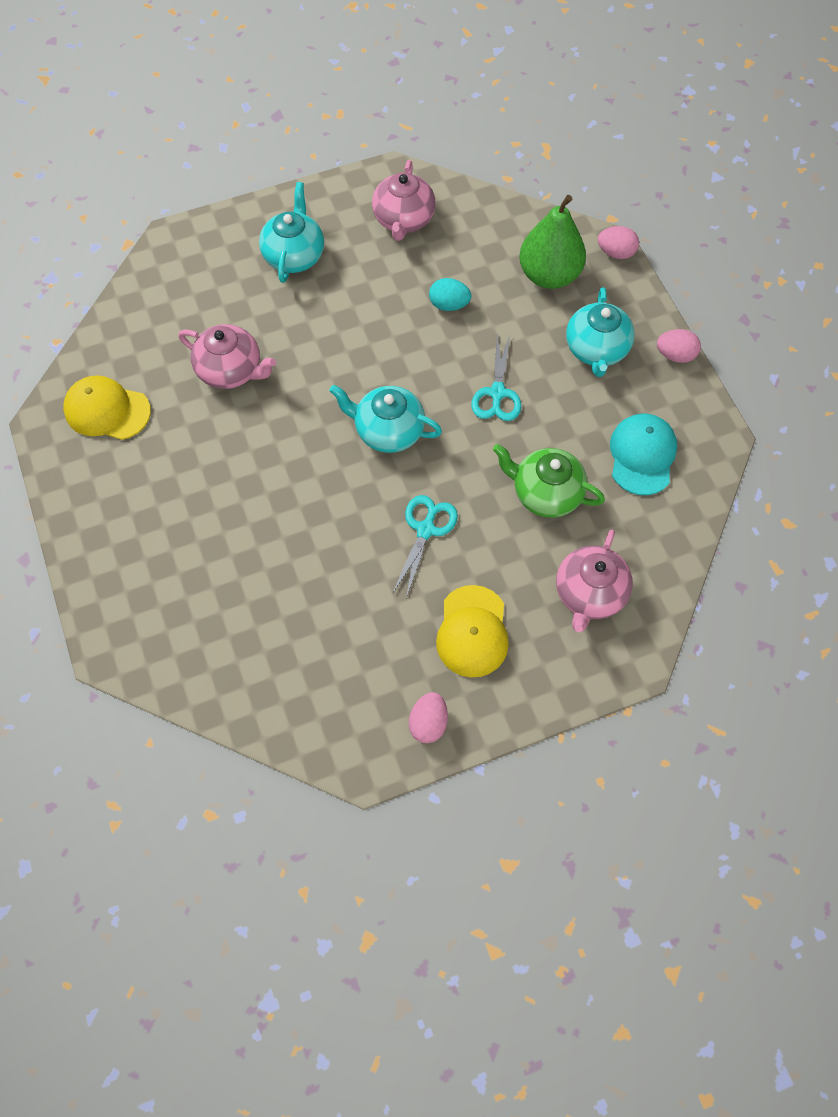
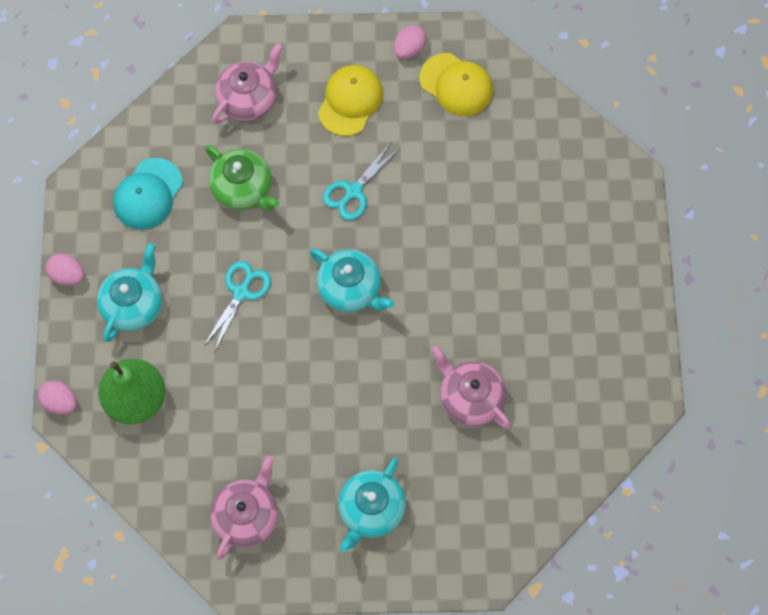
camera: 160 degrees left, 5 degrees up
yellow cap [63,375,151,440] -> yellow cap moved to [420,53,493,116]
turquoise egg [429,278,471,311] -> none

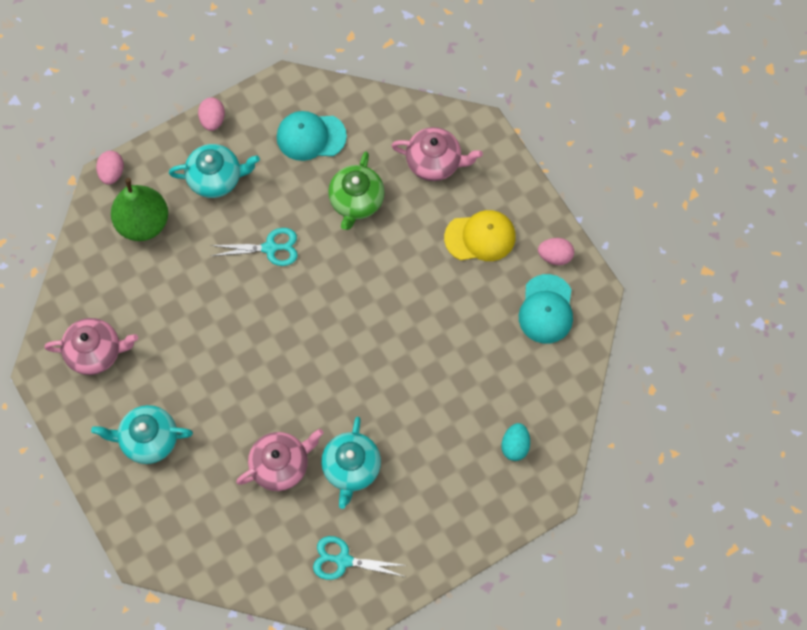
camera: 60 degrees right, 0 degrees up
turquoise teapot [310,248,394,312] -> turquoise teapot moved to [321,417,381,509]
turquoise scissors [323,142,400,220] -> turquoise scissors moved to [313,536,408,580]
yellow cap [420,53,493,116] -> turquoise cap [519,274,573,344]
pink teapot [431,346,511,429] -> pink teapot turned 45 degrees clockwise [236,429,324,491]
none -> turquoise egg [501,423,530,461]

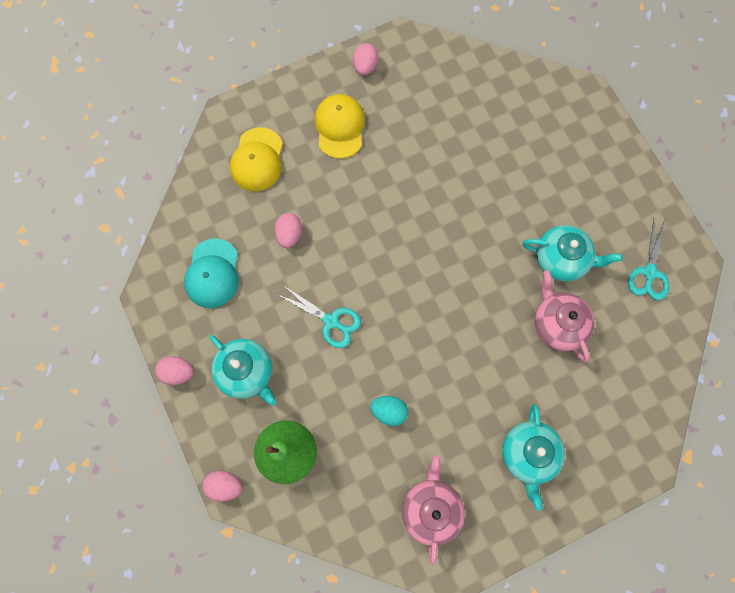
camera: 85 degrees left, 5 degrees up
turquoise teapot [169,144,260,198] -> turquoise teapot turned 135 degrees clockwise [210,335,276,406]
turquoise scissors [210,228,298,266] -> turquoise scissors turned 120 degrees clockwise [279,285,361,348]
green teapot [328,152,385,230] -> pink egg [275,213,302,248]
pink teapot [391,127,483,181] -> yellow cap [230,127,283,191]
turquoise egg [501,423,530,461] -> turquoise egg moved to [370,396,408,426]
turquoise cap [519,274,573,344] -> none

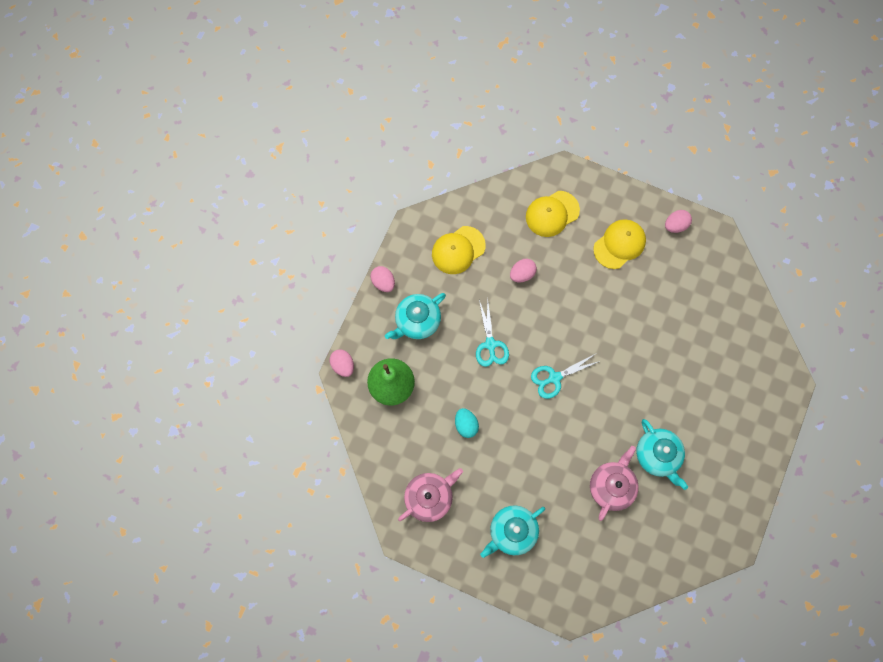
camera: 50 degrees right, 0 degrees up
turquoise cap [184,238,239,308] -> yellow cap [432,226,486,274]
turquoise teapot [210,335,276,406] -> turquoise teapot turned 45 degrees clockwise [385,293,446,339]
turquoise scissors [628,219,669,300] -> turquoise scissors moved to [531,354,600,399]

